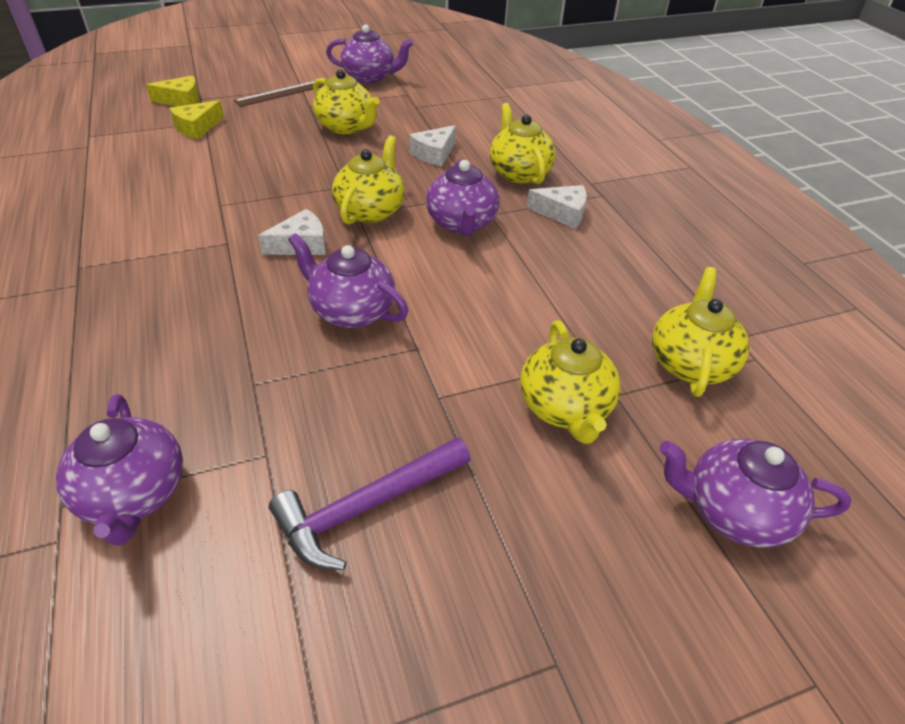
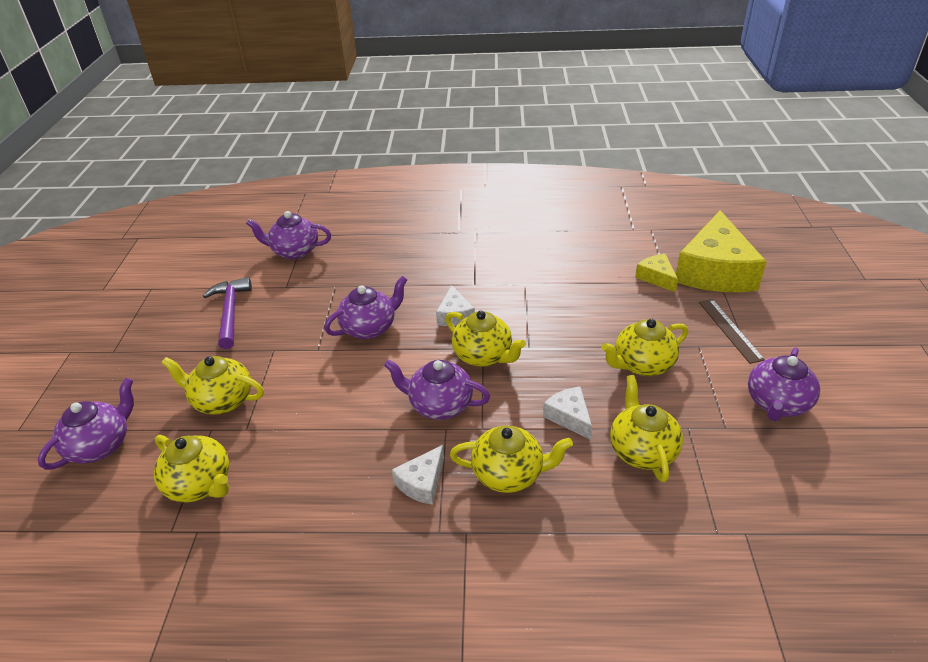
camera: 115 degrees right, 5 degrees down
yellow cheese [146,75,199,106] -> yellow cheese [676,210,767,292], size x2.19
none -> yellow teapot [610,375,683,482]

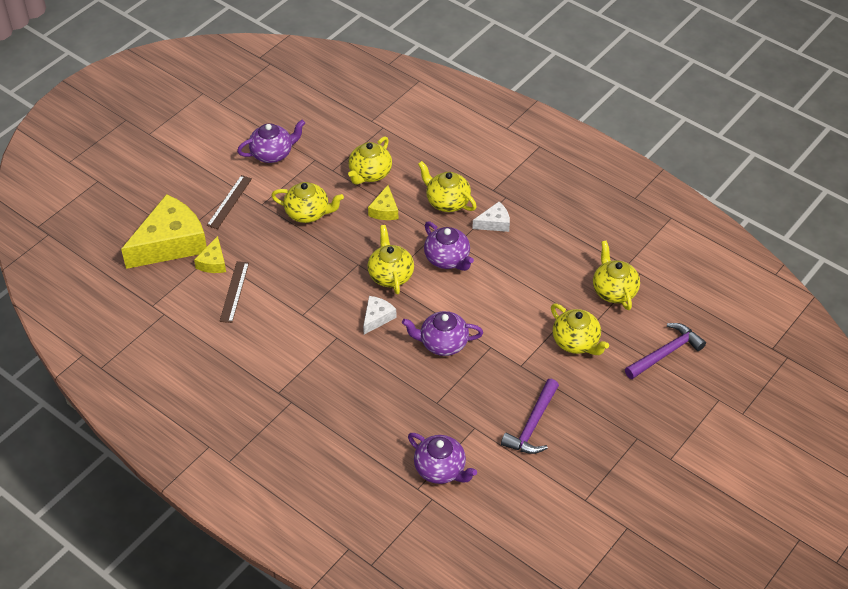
camera: 145 degrees left, 10 degrees up
purple teapot [38,378,134,470] -> purple hammer [625,323,706,379]
white cheese [543,387,592,440] -> yellow cheese [368,185,398,220]
none -> brown ruler [219,261,249,323]

